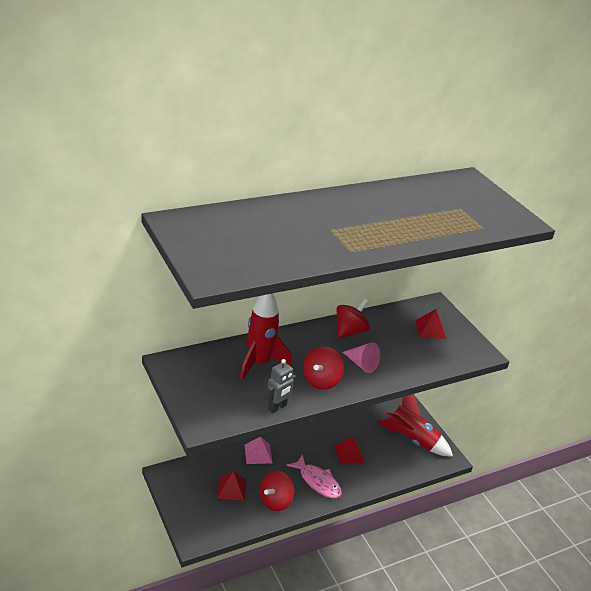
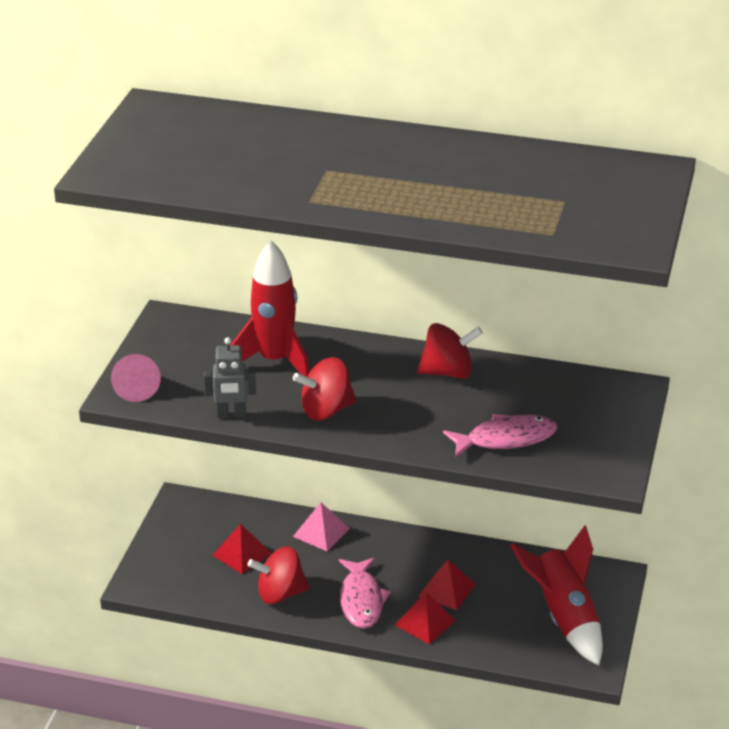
camera: 45 degrees right, 0 degrees up
pink cone [343,342,380,373] -> pink cone moved to [111,354,161,402]
red pyramid [415,309,446,339] -> red pyramid moved to [395,592,456,645]
none -> pink fish [443,414,558,458]

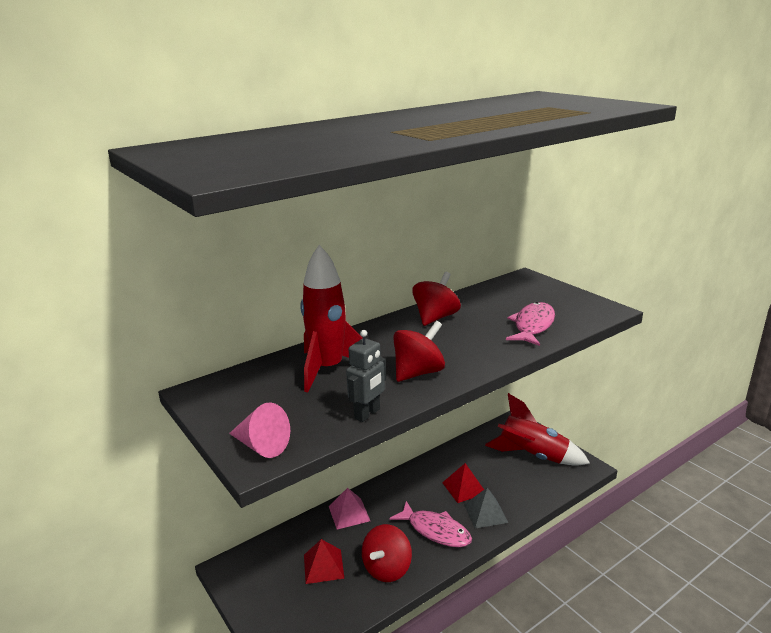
camera: 50 degrees left, 10 degrees down
red spinning top [293,357,357,421] -> red spinning top turned 150 degrees counterclockwise [393,321,445,382]
red pyramid [395,592,456,645] -> grey pyramid [464,488,508,529]

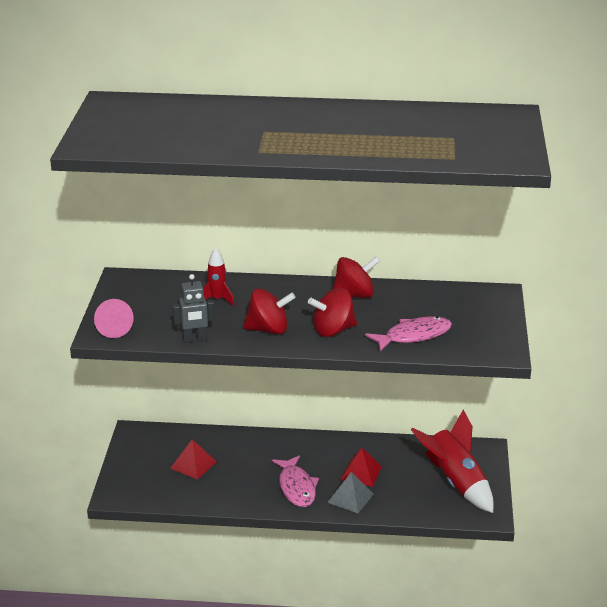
camera: 40 degrees right, 5 degrees up
red rocket [300,245,363,392] -> red rocket [203,248,234,306], size x0.53
pink pyramid [329,488,370,530] -> none
red spinning top [362,524,412,582] -> red spinning top moved to [308,288,357,337]

